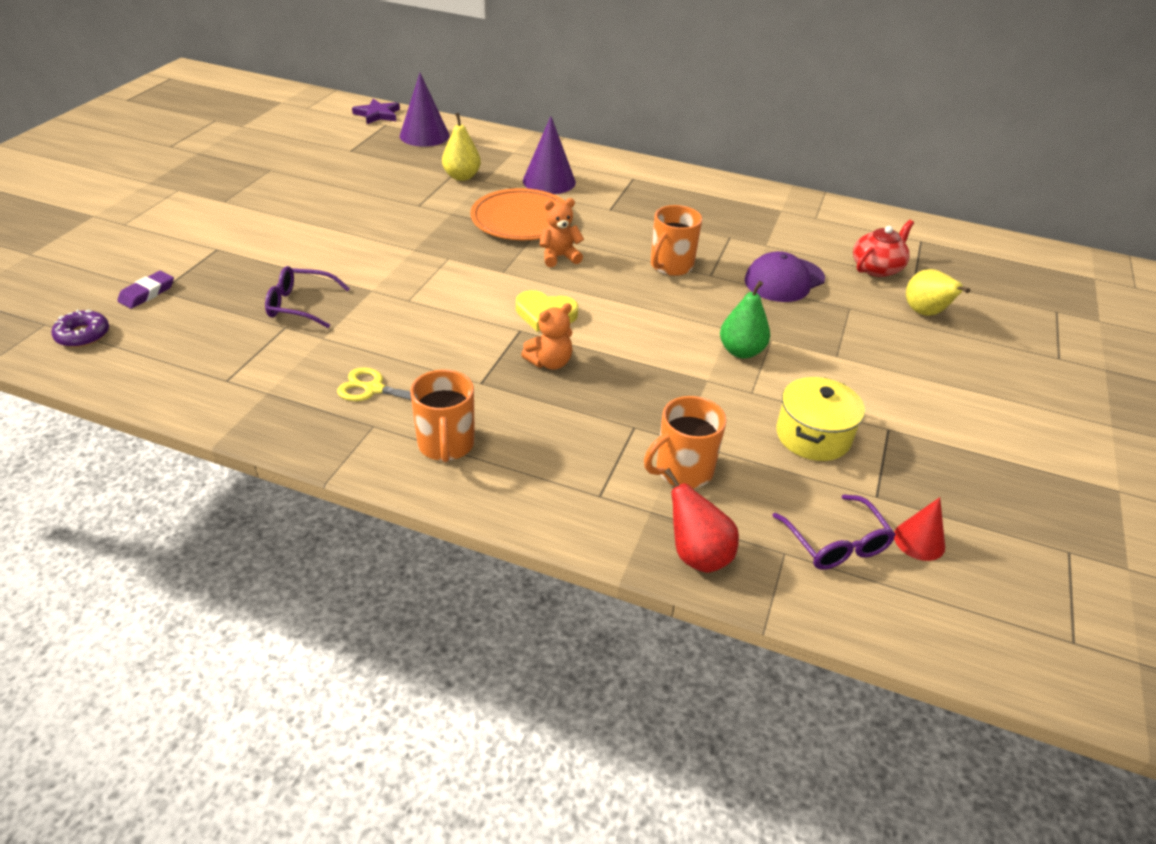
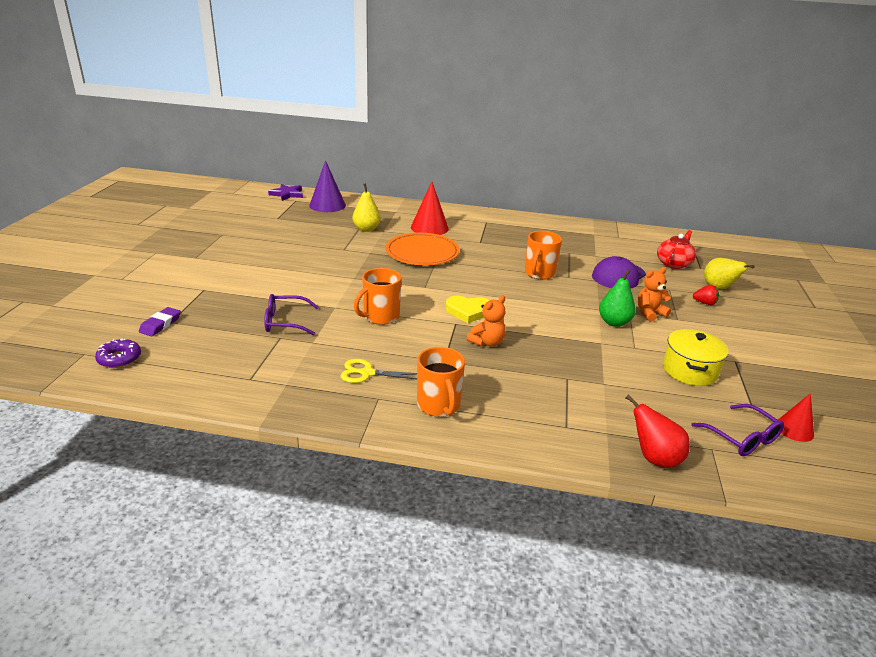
camera: 10 degrees left, 10 degrees down
purple cone [523,116,576,194] -> red cone [411,181,449,235]
orange teddy bear [539,198,584,267] -> orange teddy bear moved to [637,267,671,322]
orange mug [644,396,727,488] -> orange mug moved to [354,268,401,325]
none -> red strawberry [693,285,719,305]

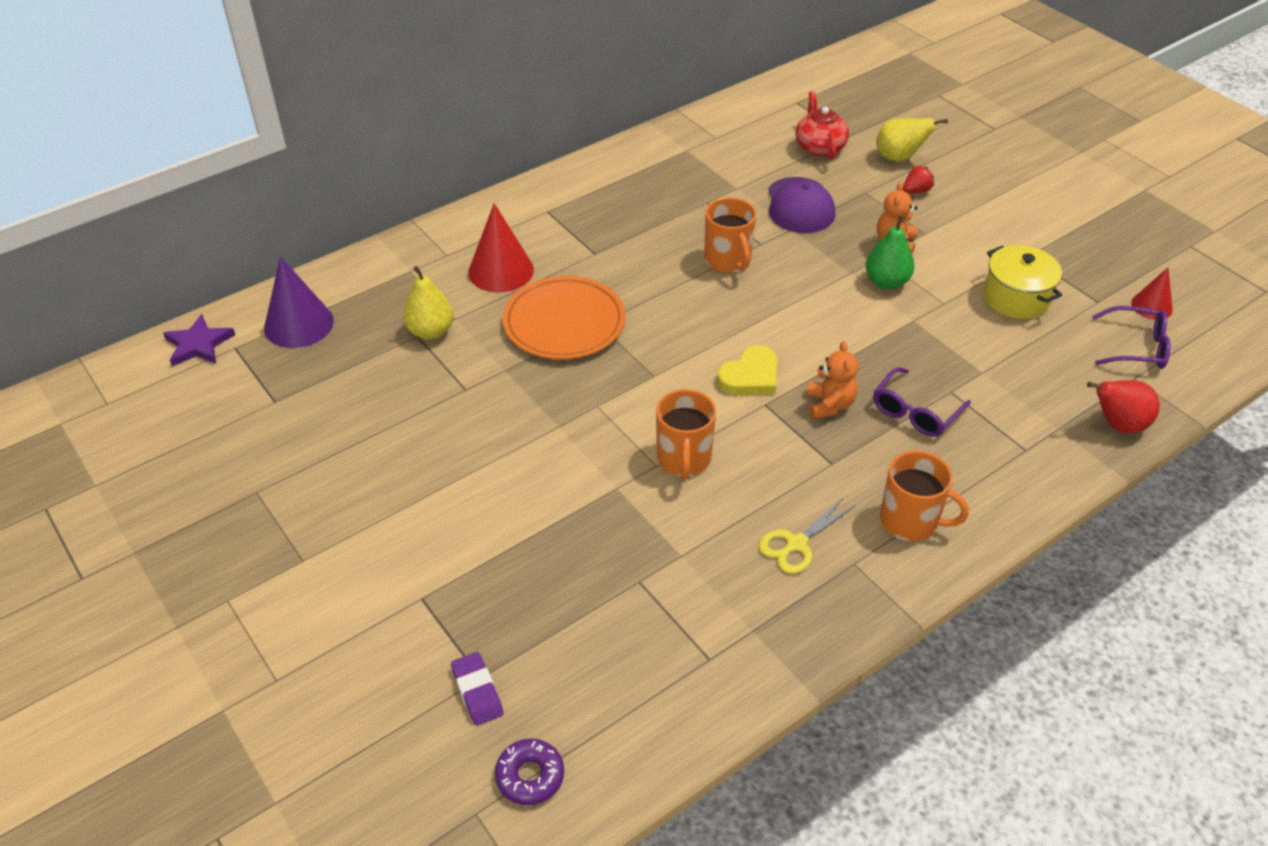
camera: 45 degrees left, 15 degrees up
purple glasses [264,294,319,335] -> purple glasses moved to [874,367,971,437]

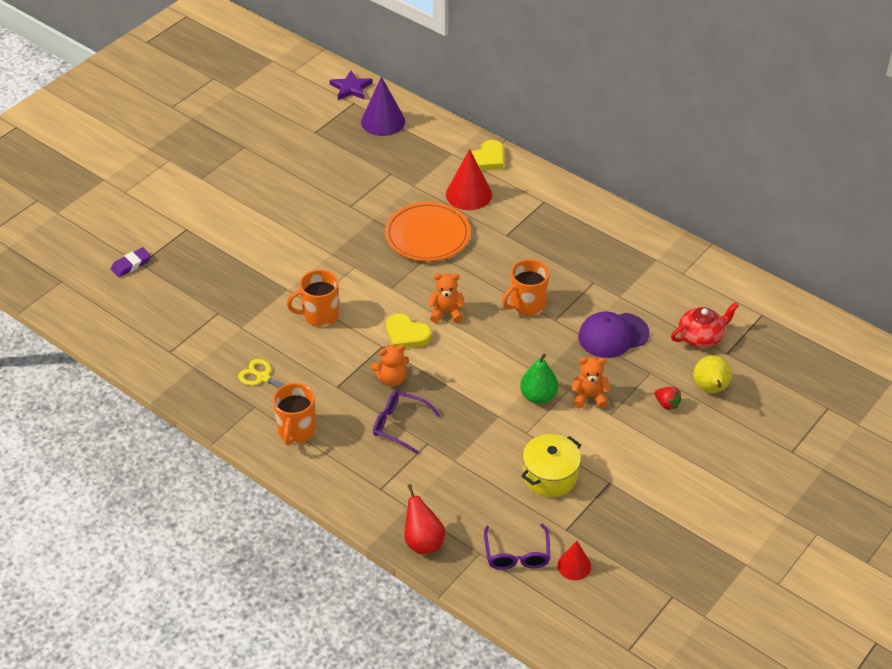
camera: 75 degrees right, 0 degrees up
yellow pear [403,266,454,340] -> none
purple donut [495,739,564,805] -> none
none -> orange teddy bear [428,273,465,323]
none -> yellow heart [471,140,504,171]

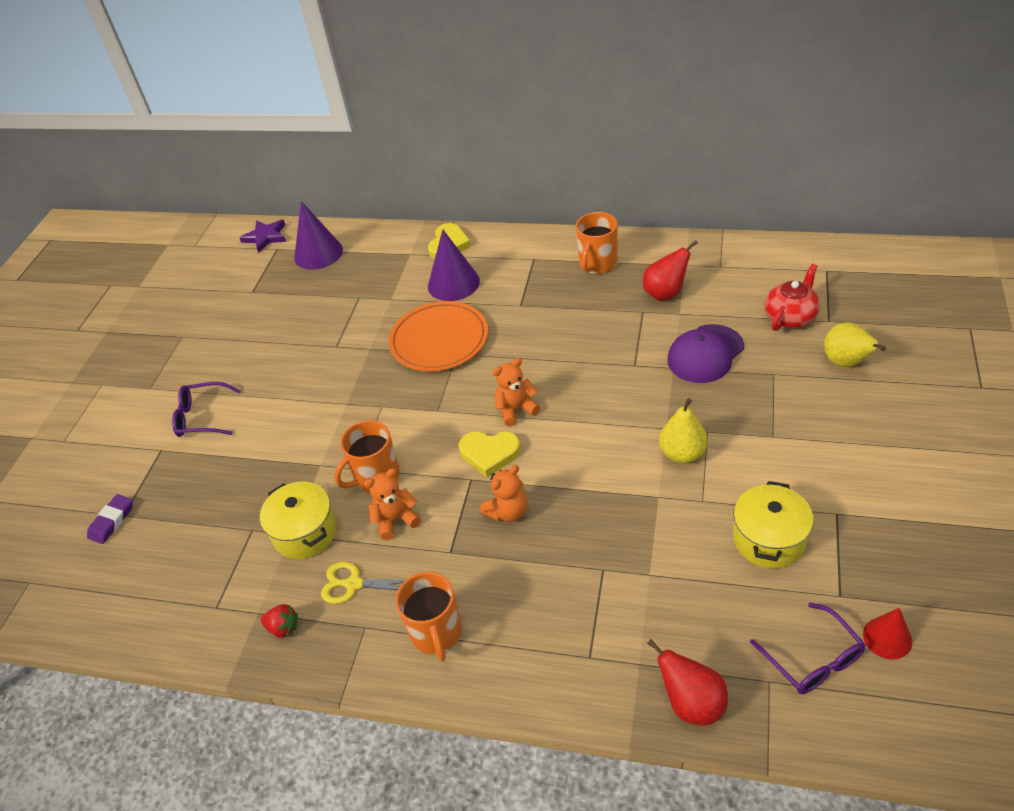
camera: 20 degrees left, 0 degrees up
purple glasses [373,391,440,454] -> purple glasses moved to [172,382,241,437]
red cone [446,149,492,210] -> purple cone [428,230,480,301]
orange mug [502,259,549,316] -> orange mug moved to [576,212,618,274]
green pear [520,353,558,404] -> yellow pear [659,398,708,463]
orange teddy bear [571,357,611,409] -> orange teddy bear moved to [364,468,421,540]
red strawberry [655,387,682,410] -> red strawberry moved to [261,604,298,638]
none -> yellow pot [260,481,337,559]
none -> red pear [643,240,698,301]

